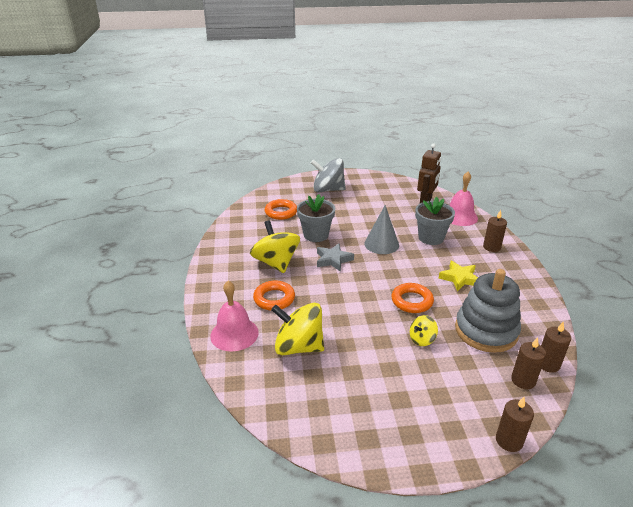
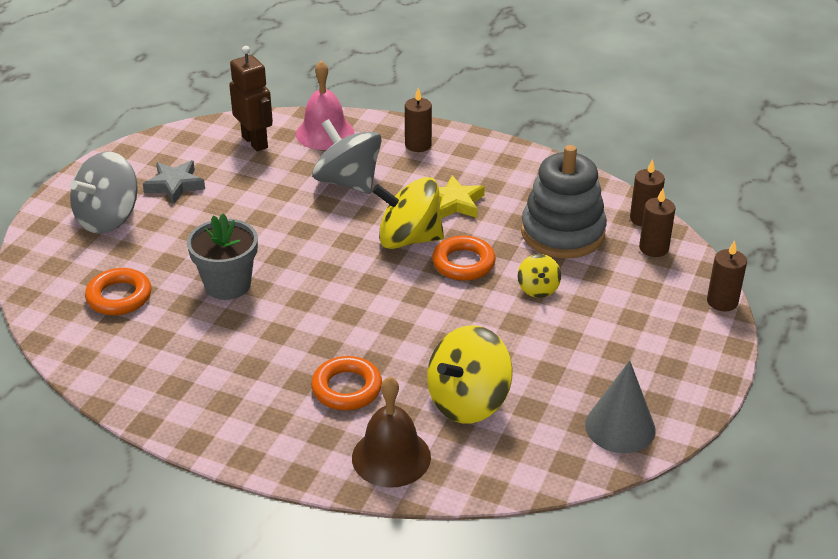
camera: 60 degrees left, 5 degrees up
pink bell [210,281,259,351] -> brown bell [352,377,431,488]
yellow spinning top [250,220,300,273] -> yellow spinning top moved to [372,177,444,249]
grey star [317,243,354,272] -> grey star moved to [143,160,205,204]
grey cone [364,205,399,254] -> grey cone moved to [585,360,656,453]
grey flower pot [415,197,455,245] -> grey spinning top [312,119,382,194]

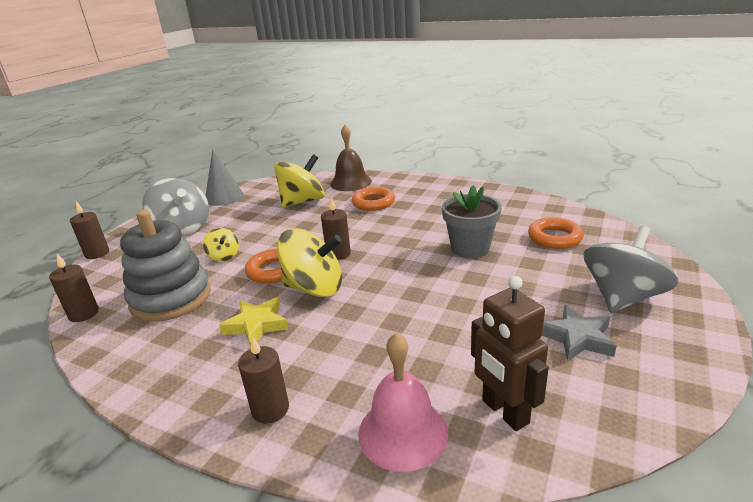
camera: 175 degrees left, 10 degrees down
grey spinning top [312,119,382,194] -> grey spinning top moved to [142,178,209,236]
yellow spinning top [518,254,561,298] -> yellow spinning top turned 150 degrees clockwise [203,228,239,261]
brown candle [639,189,675,257] -> brown candle moved to [321,197,351,260]

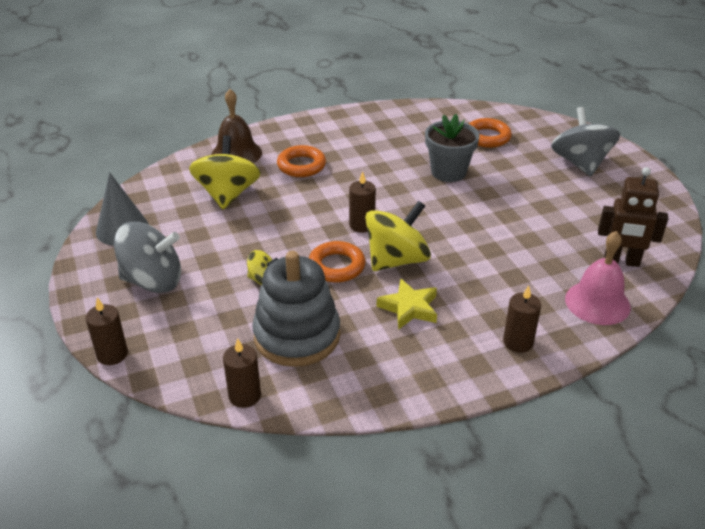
camera: 50 degrees left, 10 degrees up
grey star [542,305,617,361] -> none

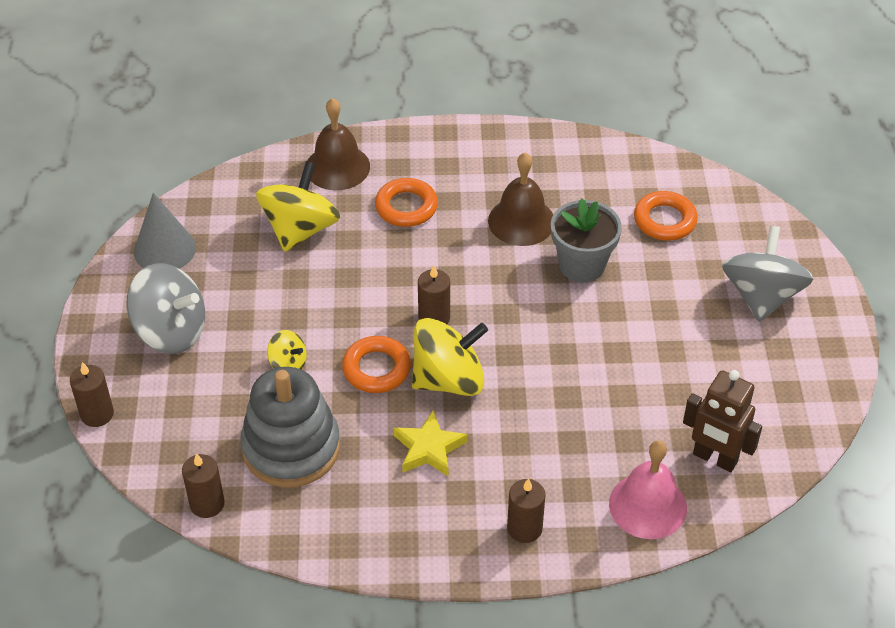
camera: 20 degrees right, 10 degrees up
none -> brown bell [488,152,553,246]

